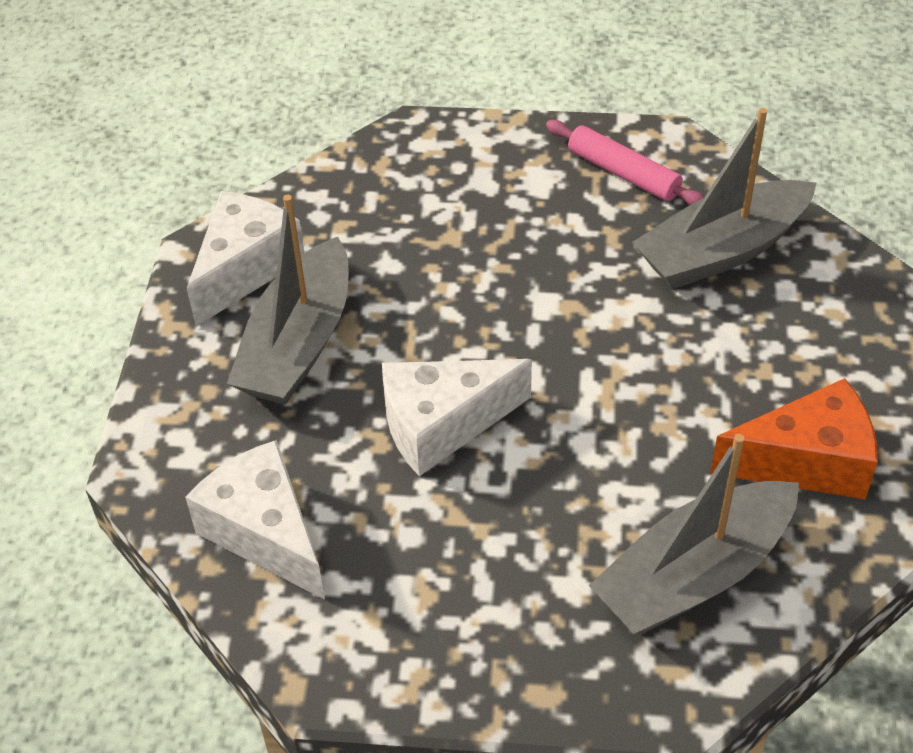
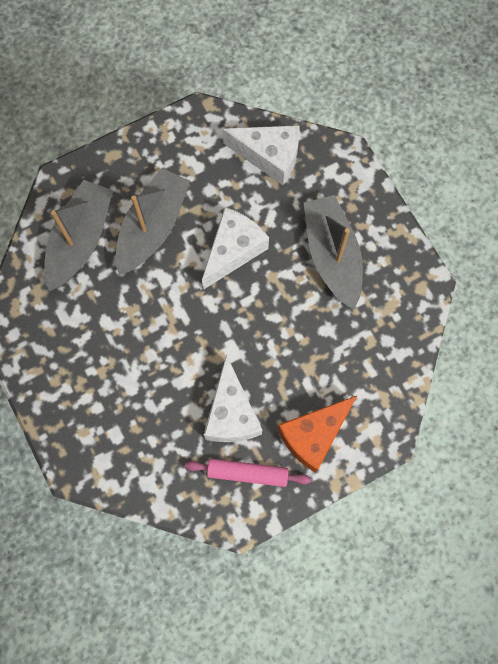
camera: 145 degrees right, 25 degrees up
white cheese [187,191,304,326] -> white cheese moved to [204,355,262,442]
grey boat [632,108,816,289] -> grey boat moved to [115,168,190,275]
orange cheese [710,378,878,499] -> orange cheese moved to [278,396,357,473]

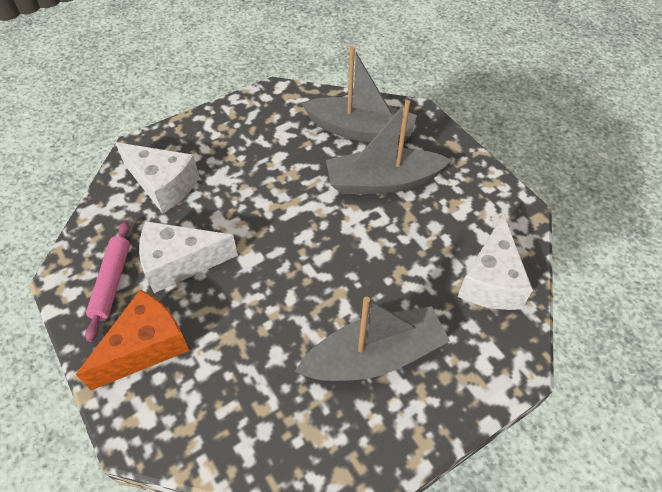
camera: 85 degrees right, 20 degrees down
grey boat [115,168,190,275] -> grey boat turned 150 degrees clockwise [326,100,451,194]
white cheese [202,207,269,290] -> white cheese moved to [115,142,199,213]
orange cheese [278,396,357,473] -> orange cheese turned 90 degrees clockwise [76,289,190,390]

